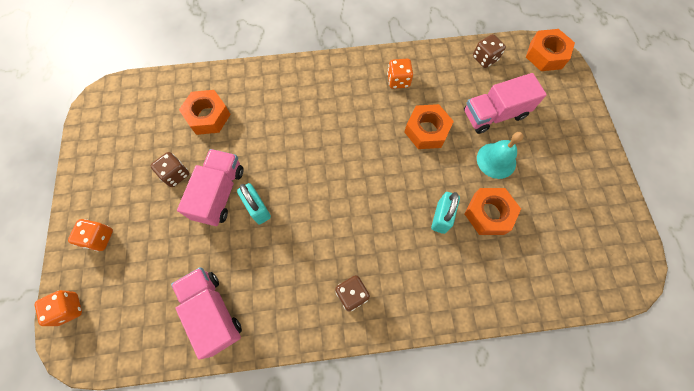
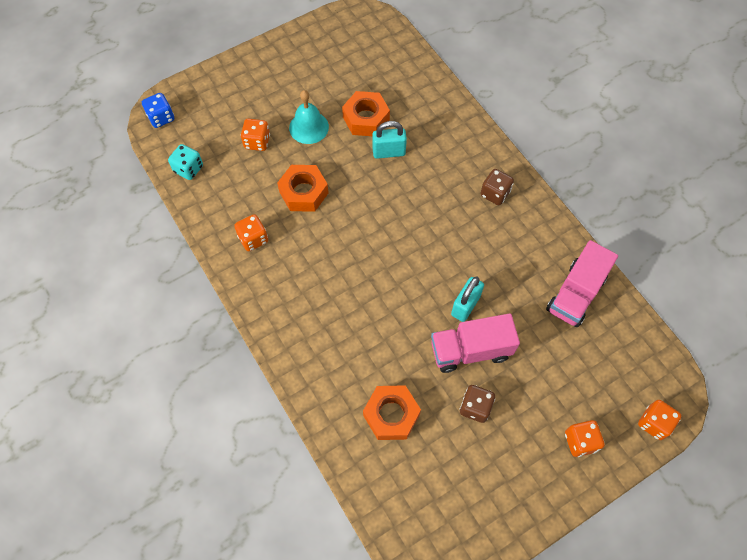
camera: 115 degrees left, 5 degrees down
pink truck [464,73,547,134] -> orange dice [241,119,270,151]
brown dice [473,34,506,68] -> turquoise dice [168,144,203,180]
orange nut [526,29,575,71] -> blue dice [142,93,174,128]

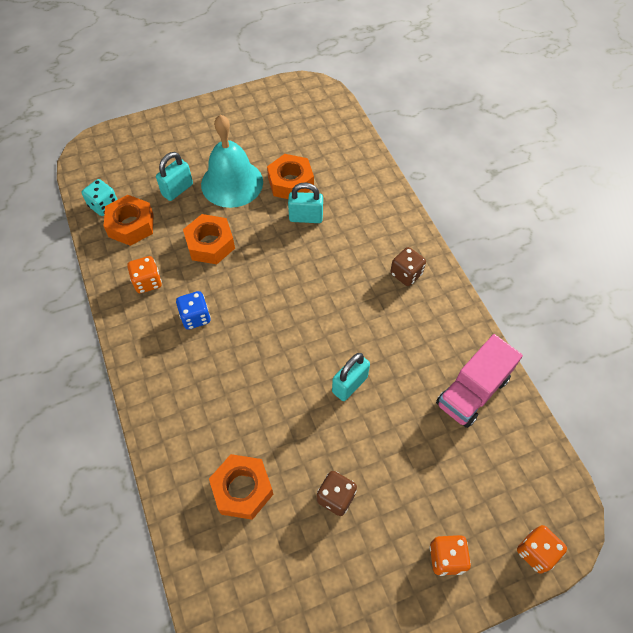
camera: 10 degrees right, 5 degrees down
blue dice [142,93,174,128] -> blue dice moved to [176,291,211,330]
orange dice [241,119,270,151] -> turquoise padlock [156,152,193,201]
turquoise bell [289,90,329,144] -> turquoise bell [201,115,263,208], size x1.55
pink truck [431,313,520,373] -> none
none -> orange nut [104,195,154,246]

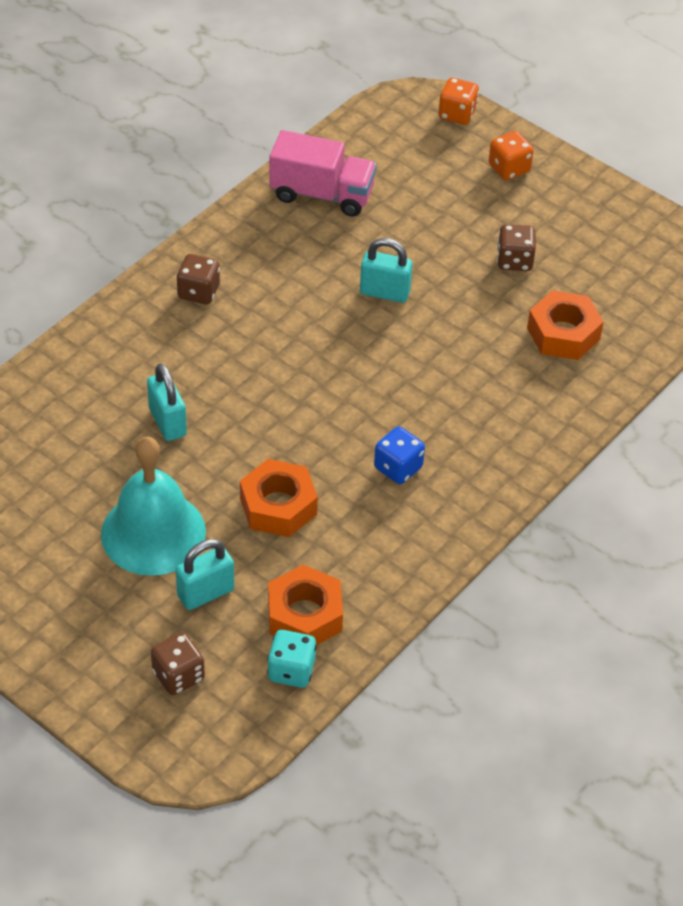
camera: 120 degrees left, 10 degrees down
orange dice [127,256,162,293] -> none
turquoise padlock [156,152,193,201] -> turquoise padlock turned 45 degrees counterclockwise [176,539,234,610]
orange nut [267,154,314,199] -> none
none -> brown dice [151,633,205,695]

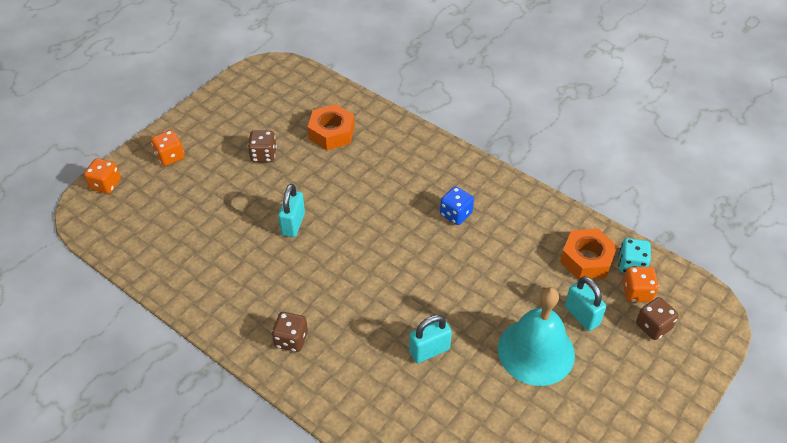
camera: 90 degrees left, 0 degrees up
orange nut [240,459,318,537] -> none
pink truck [269,130,376,217] -> none
none -> orange dice [623,267,659,302]

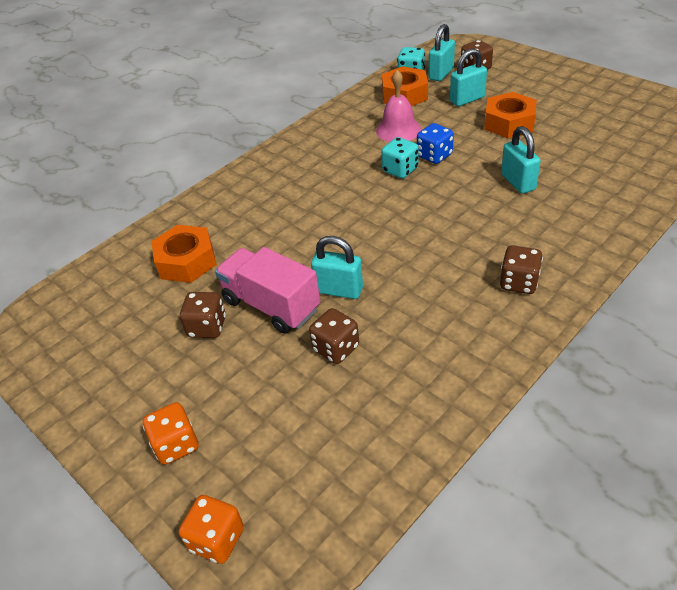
camera: 80 degrees left, 5 degrees down
blue dice [440,187,474,225] -> blue dice moved to [417,123,454,164]
turquoise bell [498,287,575,386] -> orange nut [484,92,537,138]
orange dice [623,267,659,302] -> turquoise padlock [428,24,455,81]
none -> pink truck [215,247,321,333]
none -> brown dice [309,308,359,364]
none -> pink bell [376,70,421,142]
none -> turquoise dice [381,137,419,178]

